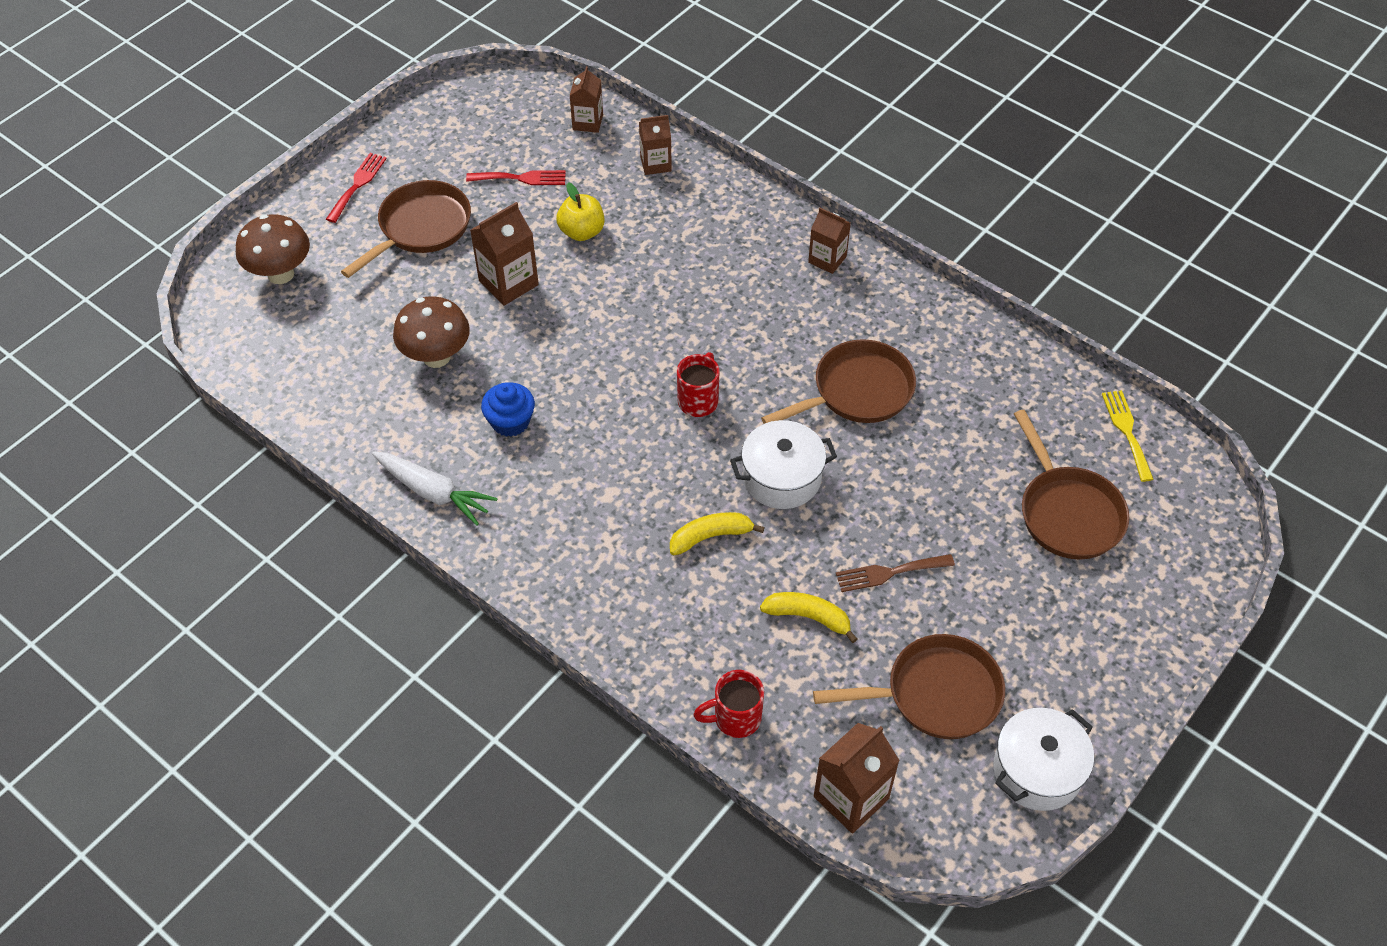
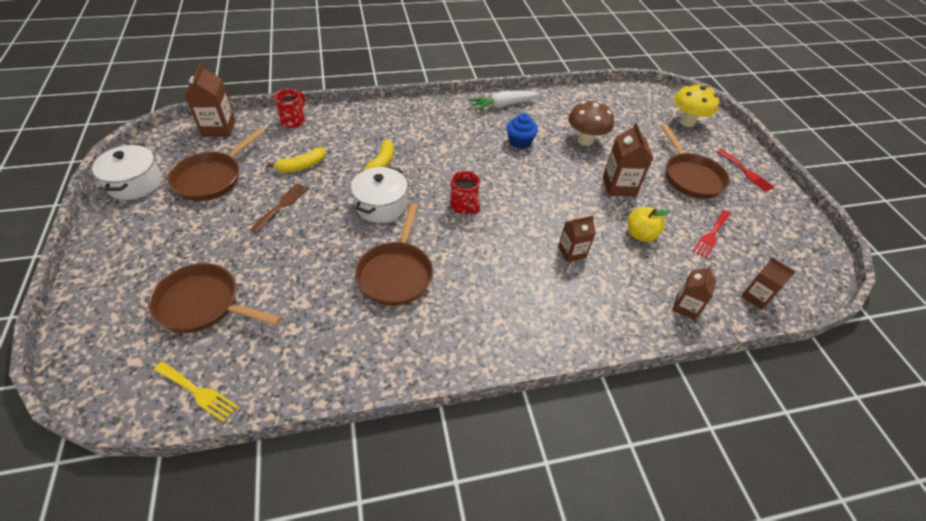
camera: 125 degrees right, 5 degrees down
brown mushroom [236,214,310,284] -> yellow mushroom [674,84,719,127]
brown carton [808,208,851,274] -> brown carton moved to [558,215,596,262]

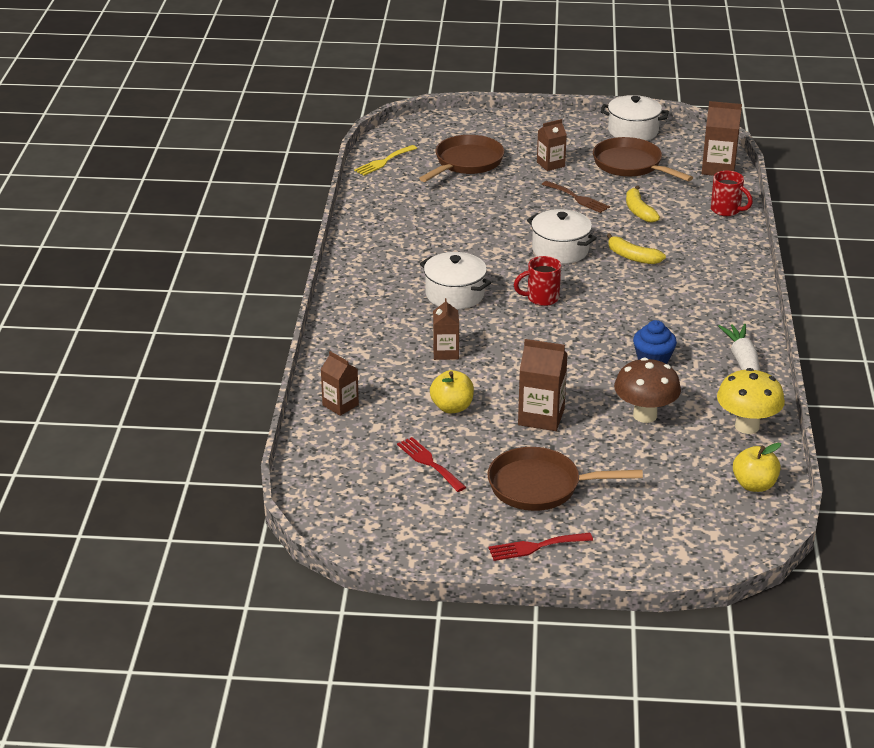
camera: 110 degrees right, 15 degrees down
brown pan [355,203,433,306] -> none
yellow mushroom [674,84,719,127] -> yellow mushroom moved to [717,368,785,434]
brown carton [741,257,796,310] -> brown carton moved to [537,119,567,171]
none -> white pot [420,252,491,310]
none -> yellow apple [733,443,781,492]

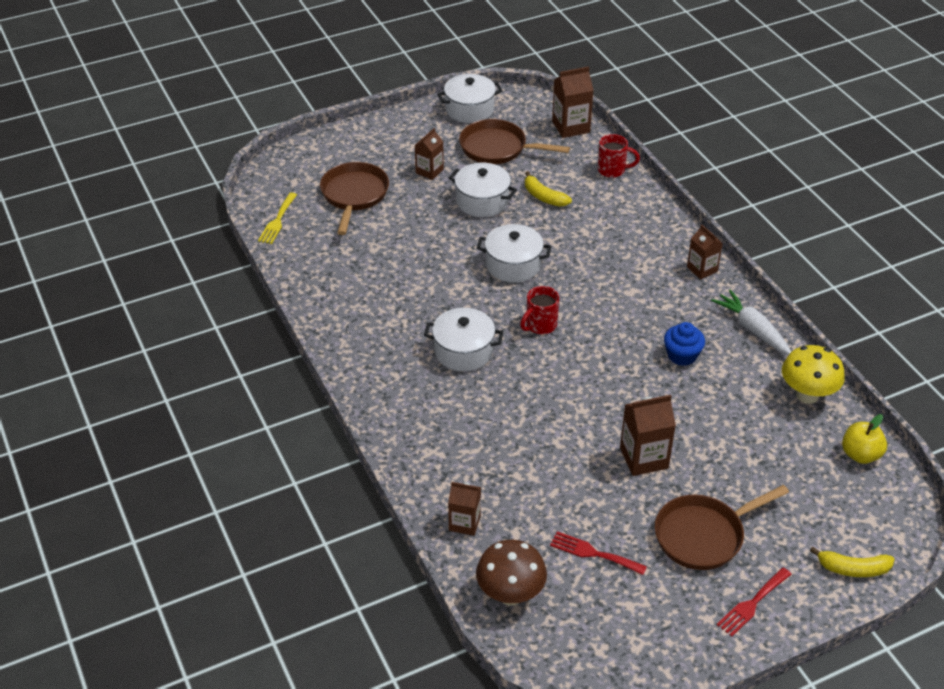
camera: 30 degrees left, 10 degrees up
yellow apple [430,370,474,413] -> none
brown carton [433,298,459,360] -> brown carton moved to [687,225,723,280]
brown fork [542,181,610,213] -> white pot [449,163,517,217]
yellow banana [607,233,666,264] -> yellow banana moved to [810,547,895,577]
brown mushroom [614,357,681,423] -> brown mushroom moved to [476,540,547,605]

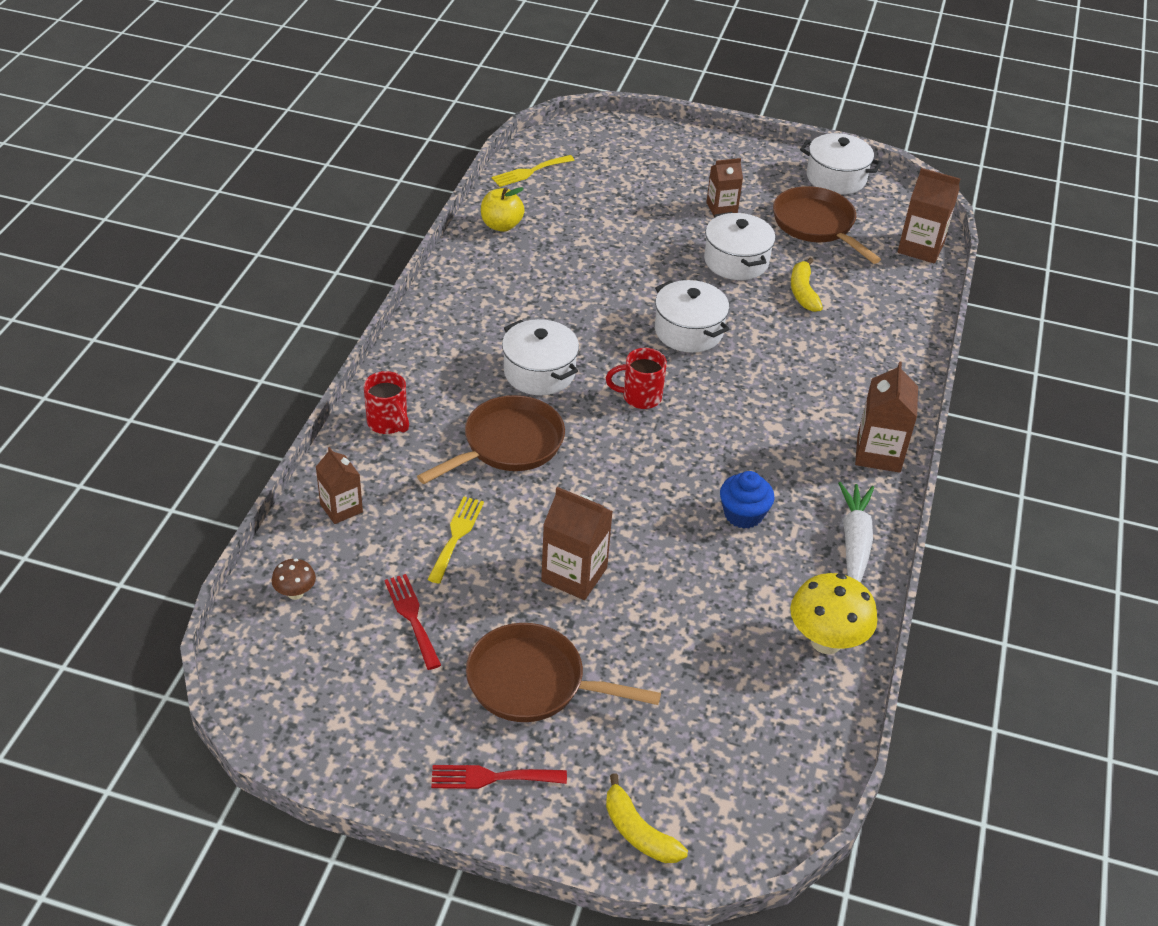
camera: 40 degrees right, 0 degrees up
brown pan [320,162,389,235] -> brown pan moved to [417,395,565,484]
brown mushroom [476,540,547,605] -> brown mushroom [271,559,316,600], size x0.51
red mug [598,134,640,178] -> red mug moved to [364,371,409,434]
brown carton [687,225,723,280] -> brown carton [855,362,918,473], size x1.51
yellow apple [842,414,887,464] -> yellow apple moved to [481,187,525,232]
none -> yellow fork [427,497,484,584]

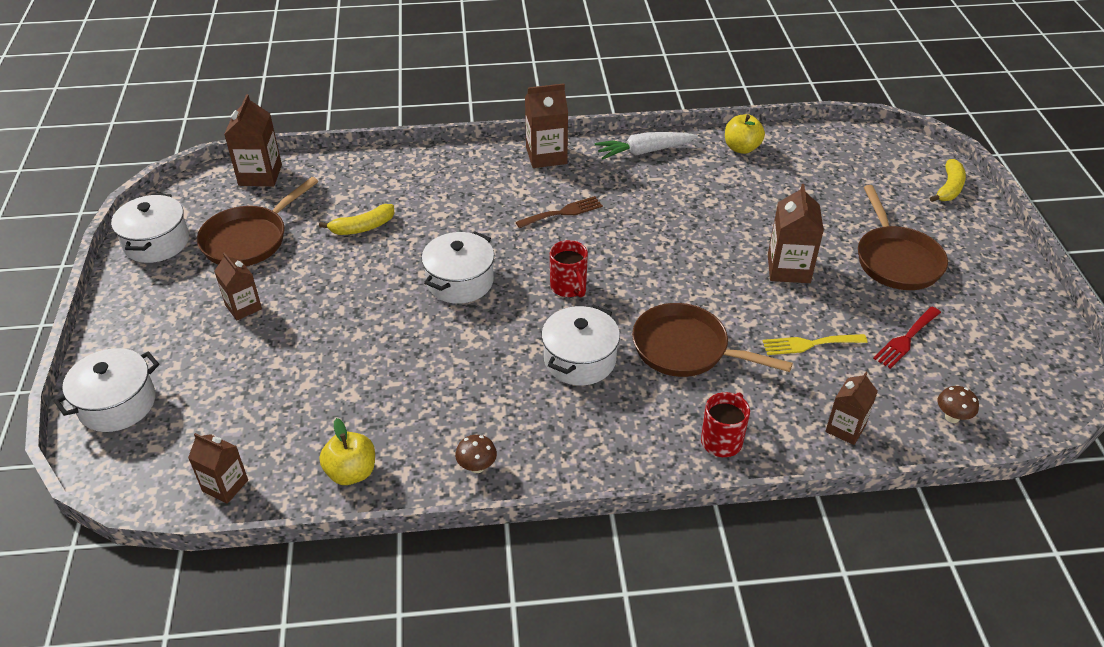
camera: 110 degrees left, 0 degrees up
red fork [431,765,567,789] -> none
yellow fork [491,155,575,187] -> brown carton [188,433,248,504]
white pot [704,212,776,280] -> white pot moved to [54,348,159,432]
blue cupcake [720,471,775,529] -> none
yellow mushroom [790,573,877,654] -> yellow apple [725,114,765,154]
none -> brown mushroom [455,435,497,473]
none -> brown fork [516,196,603,228]

